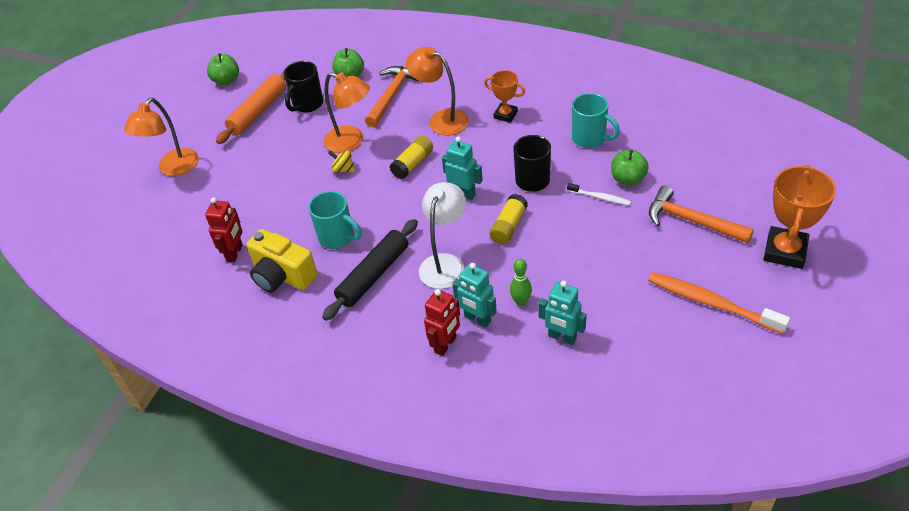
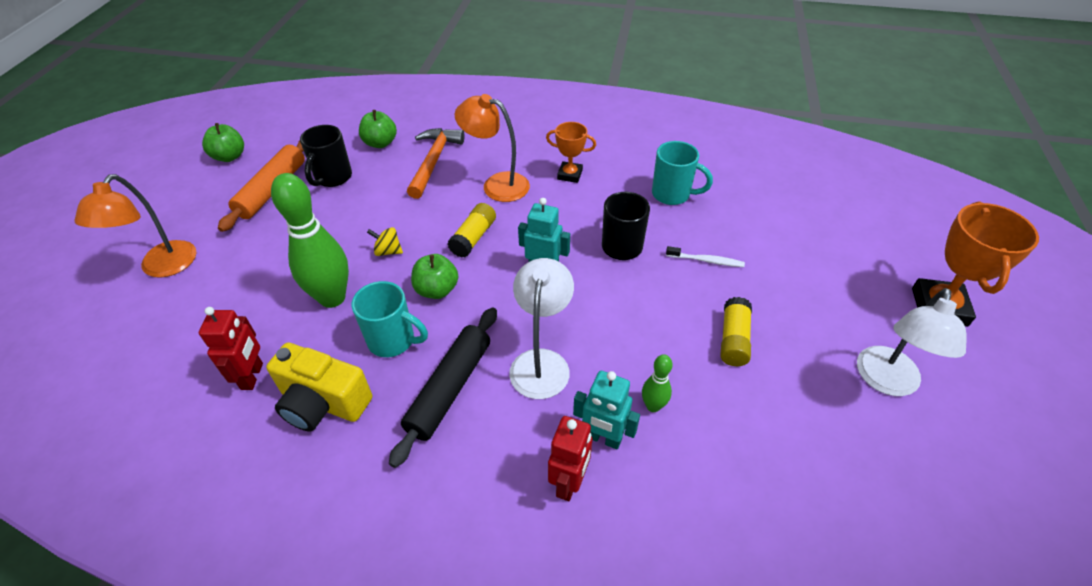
camera: 15 degrees left, 0 degrees up
orange lamp [324,72,370,153] -> none
yellow glue stick [490,194,528,244] -> yellow glue stick moved to [720,297,752,366]
turquoise robot [539,281,587,345] -> none
green apple [611,149,649,185] -> green apple moved to [411,254,458,299]
orange toothbrush [648,272,790,334] -> white lamp [857,288,967,396]
orange hammer [649,185,754,243] -> none
none -> green bowling pin [271,173,349,308]

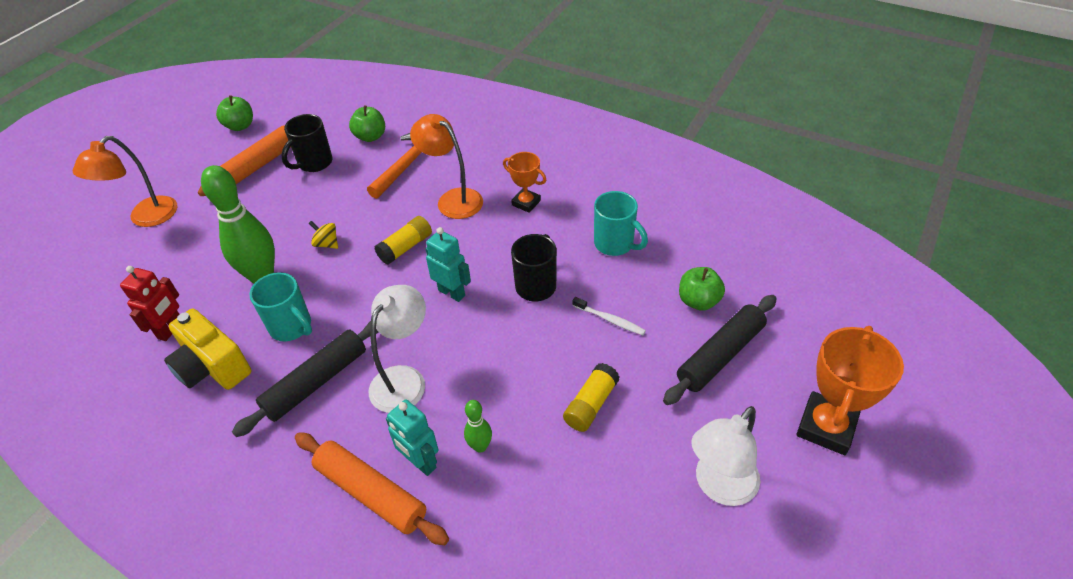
camera: 20 degrees right, 0 degrees up
green apple [411,254,458,299] -> green apple moved to [679,267,725,311]
red robot [548,416,592,501] -> orange rolling pin [295,432,449,545]
none -> black rolling pin [663,295,777,405]

